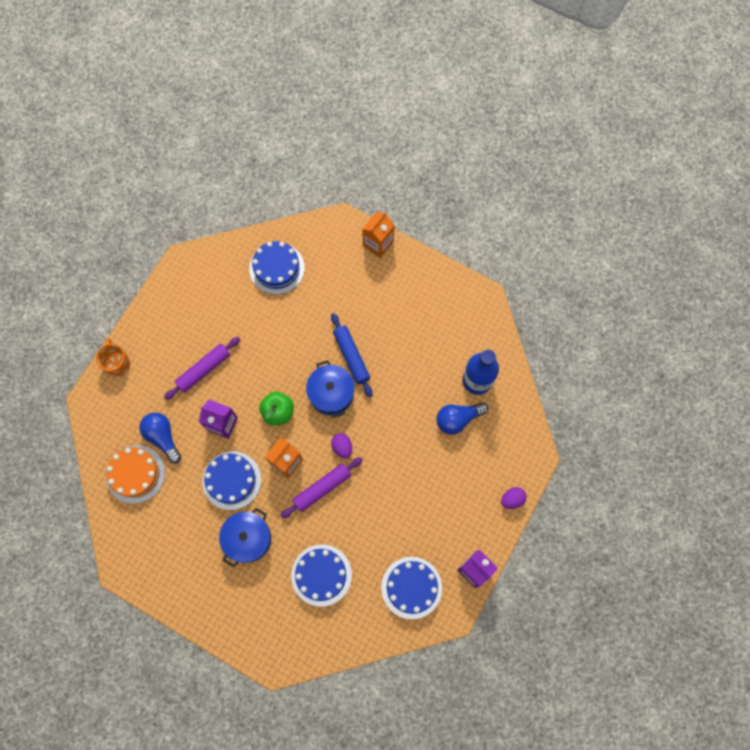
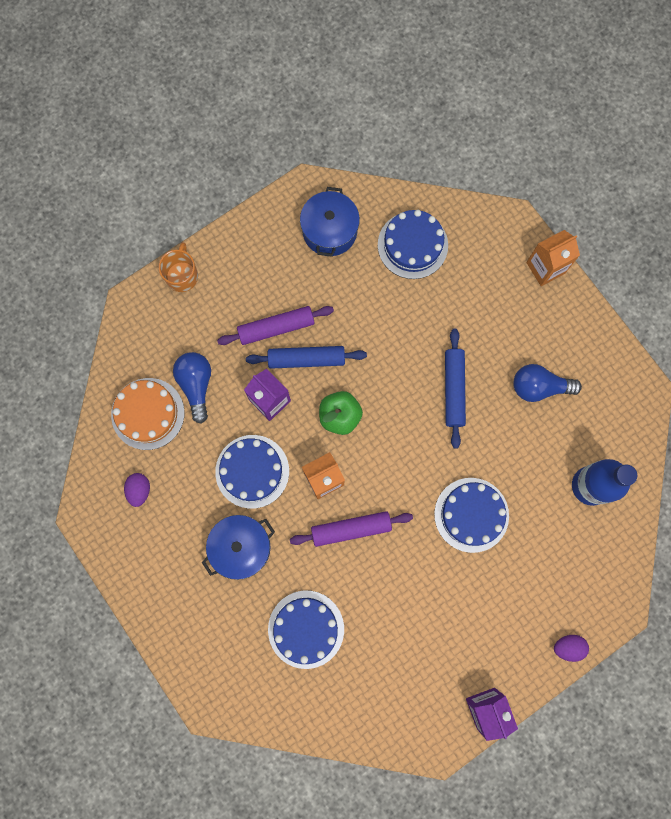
camera: 25 degrees right, 5 degrees up
blue pot [306,360,355,418] -> blue pot moved to [300,187,360,257]
purple egg [331,433,352,459] -> purple egg moved to [124,473,150,507]
blue cake [381,557,442,619] -> blue cake moved to [434,478,509,553]
blue light bulb [436,402,488,435] -> blue light bulb moved to [513,364,582,402]
none -> blue rolling pin [246,346,367,369]

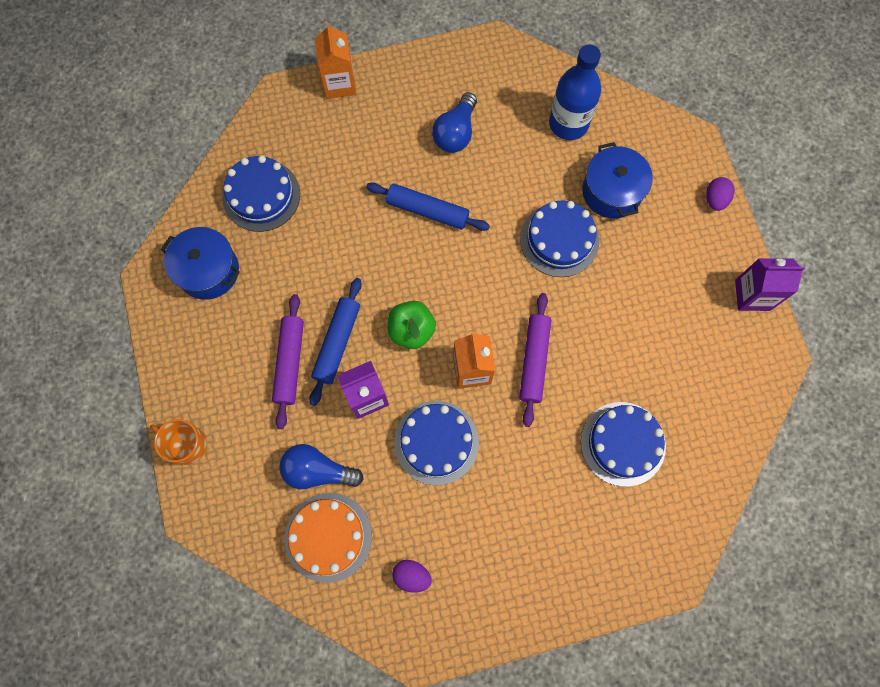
camera: 70 degrees left, 5 degrees down
blue pot [202,515,275,580] -> blue pot moved to [582,142,653,219]

